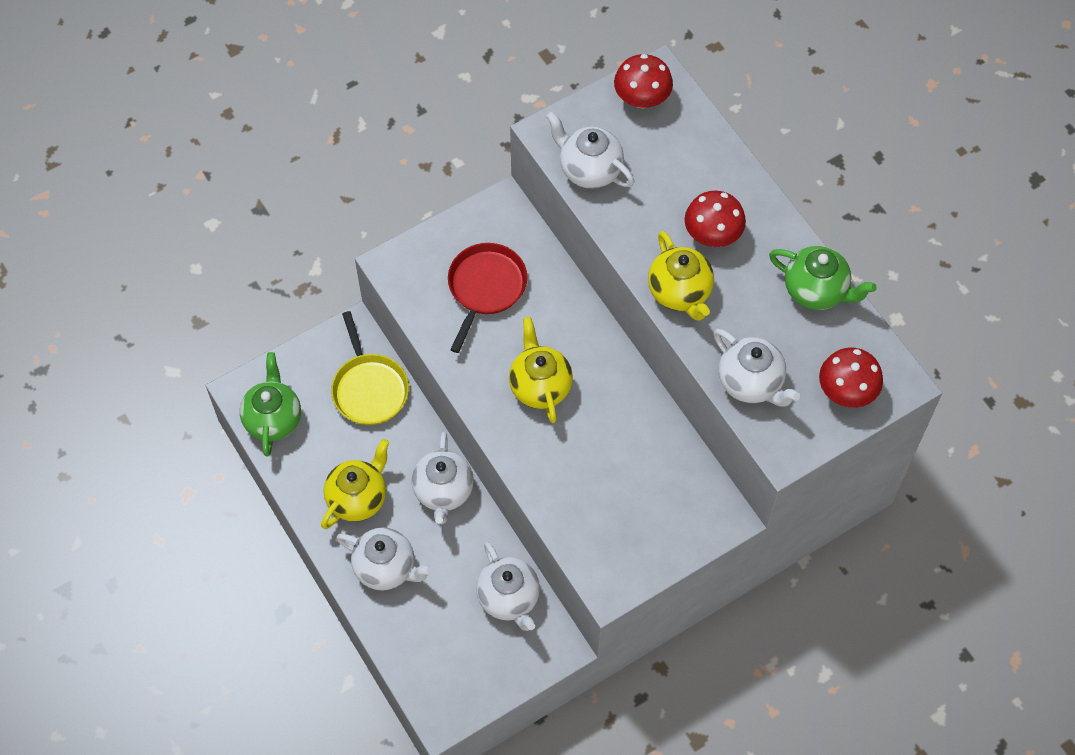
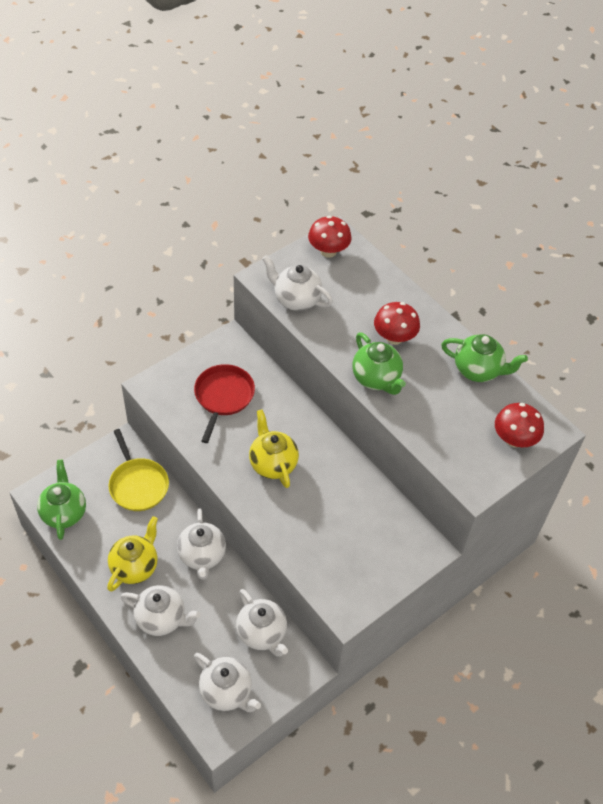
camera: 10 degrees left, 10 degrees down
yellow teapot [648,231,714,321] -> green teapot [352,332,406,395]
white teapot [714,329,800,407] -> white teapot moved to [194,653,261,712]

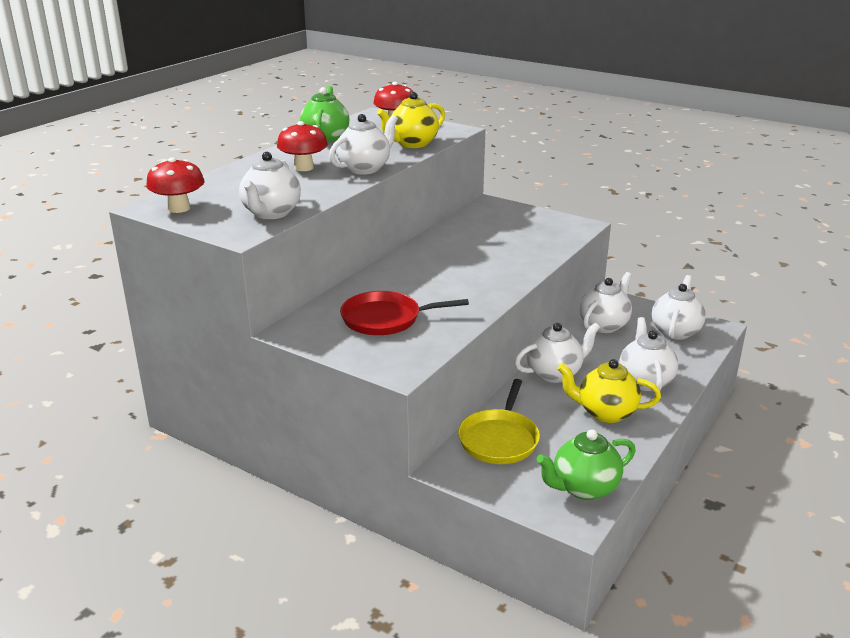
camera: 105 degrees left, 25 degrees down
yellow pan [109,429,169,511] -> yellow pan turned 150 degrees clockwise [458,379,540,464]
yellow teapot [249,409,299,488] -> yellow teapot moved to [377,92,445,148]
green teapot [352,332,406,395] -> white teapot [329,114,398,175]

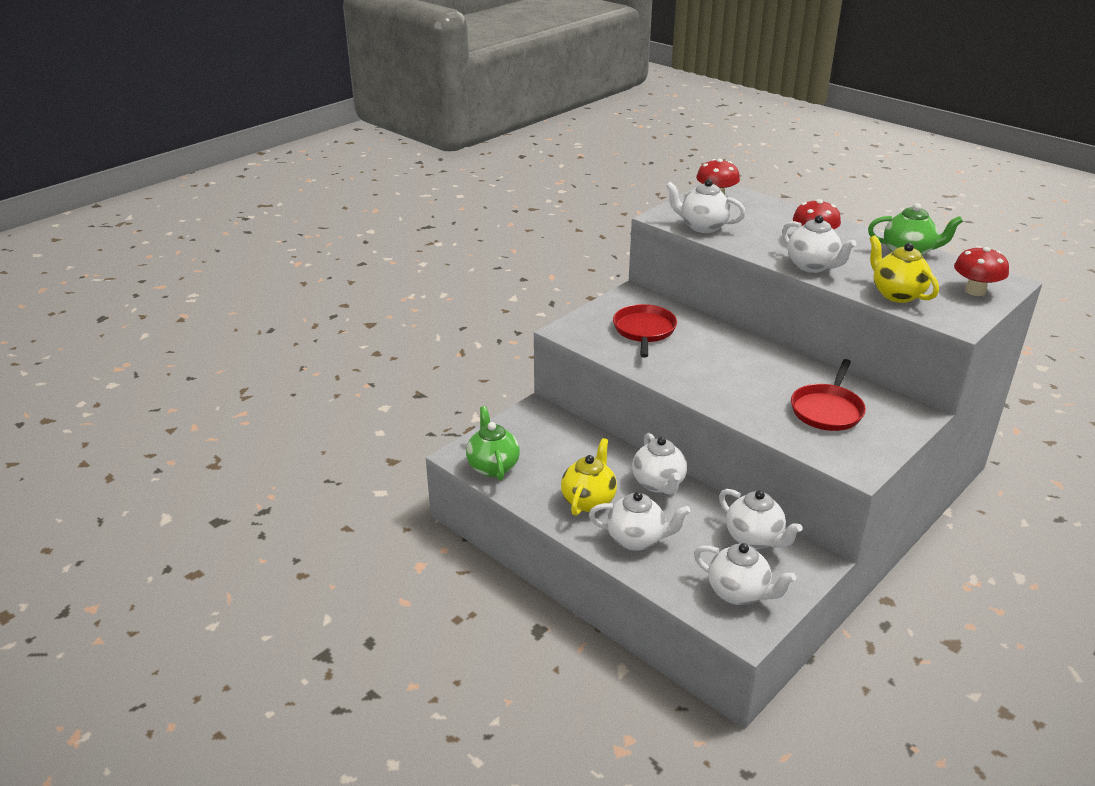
camera: 100 degrees right, 5 degrees up
yellow pan [458,379,540,464] -> none
none -> red pan [791,359,866,431]

